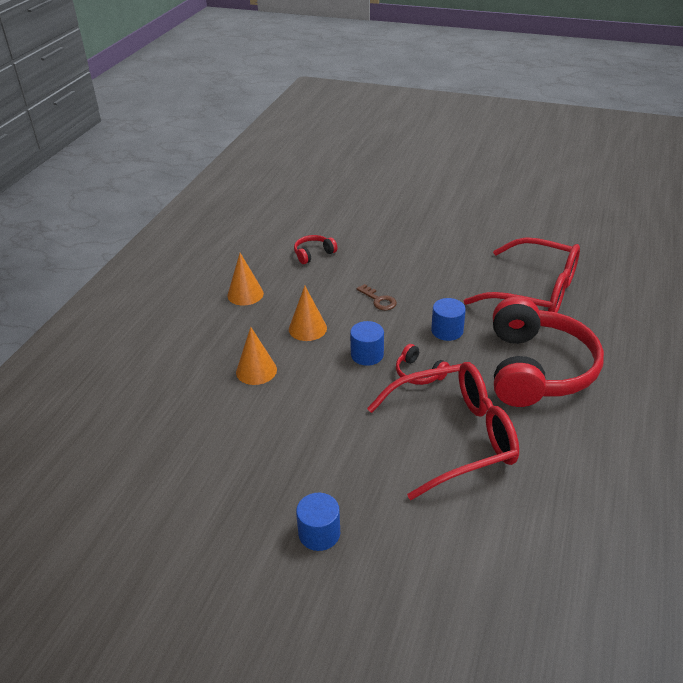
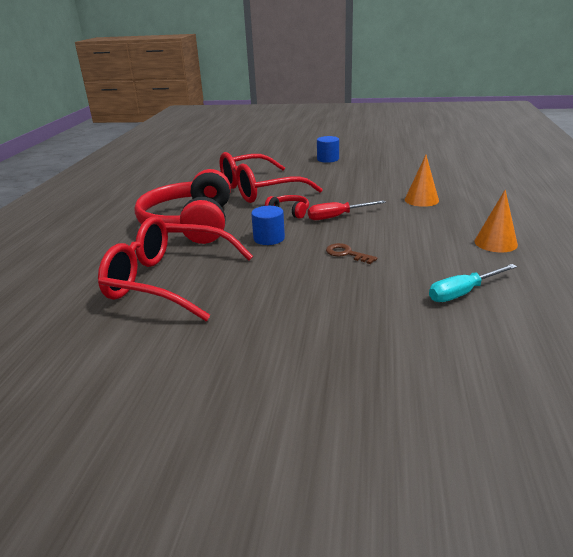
camera: 170 degrees right, 10 degrees down
orange cone [289,286,327,341] -> none
red headphones [294,235,337,264] -> turquoise screwdriver [429,264,517,302]
blue cylinder [350,321,384,366] -> red screwdriver [308,200,386,220]

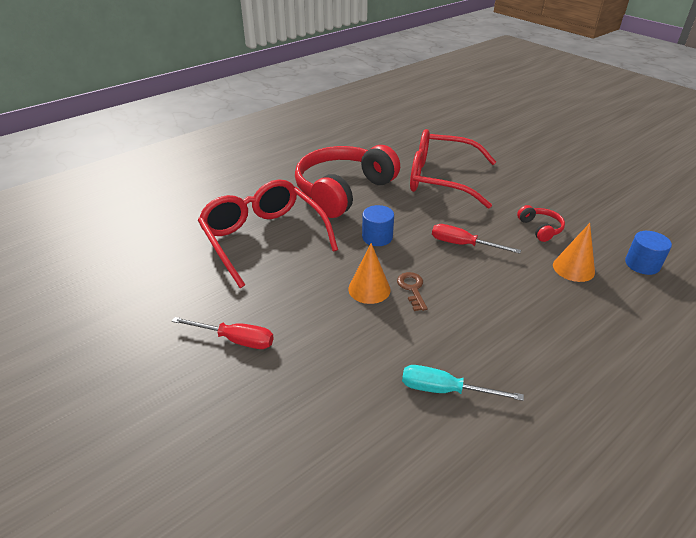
camera: 40 degrees right, 10 degrees up
red headphones [265,195,309,219] -> red headphones moved to [517,205,565,242]
blue cylinder [317,136,339,163] -> blue cylinder moved to [625,231,672,275]
orange cone [474,190,518,252] -> orange cone moved to [348,243,391,304]
none -> red screwdriver [172,317,274,349]

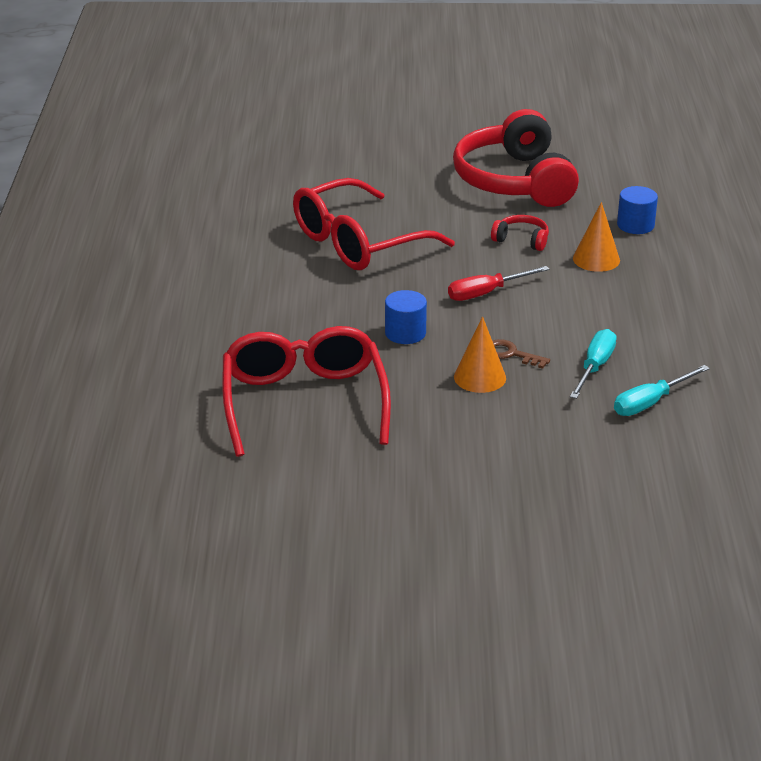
camera: 50 degrees left, 5 degrees down
red screwdriver [172,317,274,349] -> none
red glasses [198,179,338,288] -> red glasses turned 75 degrees clockwise [222,326,391,457]
red headphones [295,145,400,218] -> red headphones moved to [453,109,579,207]
none -> turquoise screwdriver [570,329,617,399]

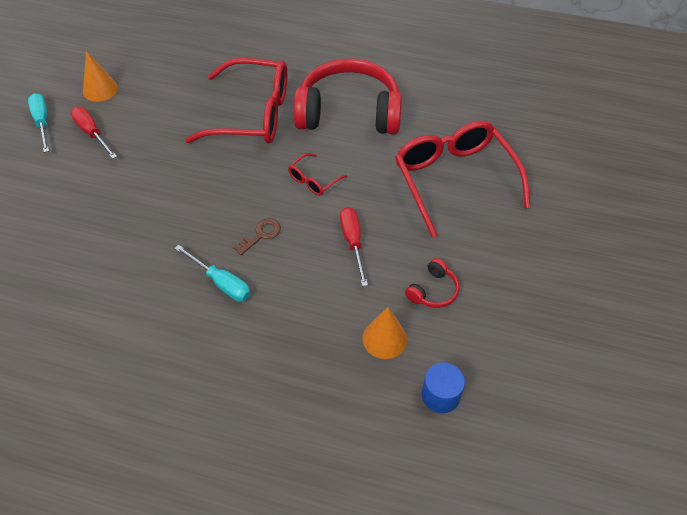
camera: 105 degrees right, 20 degrees up
blue cylinder [385,290,427,344] -> red glasses [288,153,348,196]
red headphones [453,109,579,207] -> red headphones moved to [293,58,402,135]
orange cone [454,316,506,393] -> orange cone moved to [83,51,118,102]
turquoise screwdriver [614,365,710,416] -> turquoise screwdriver moved to [28,93,49,153]
none -> red screwdriver [70,107,117,159]

